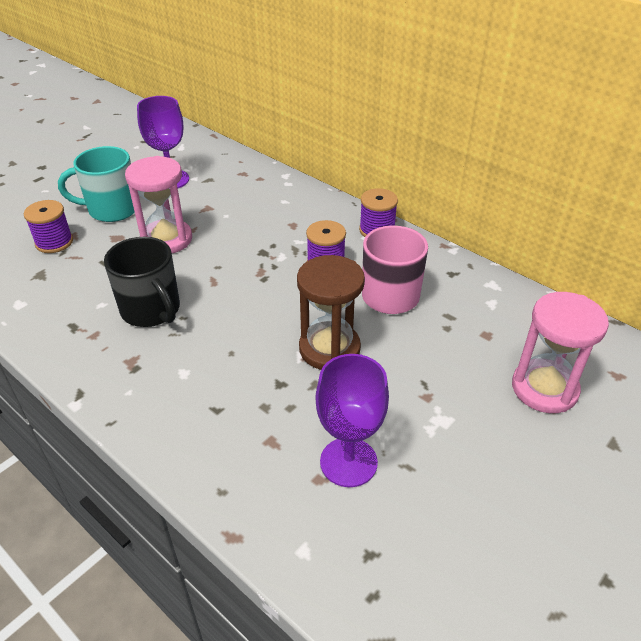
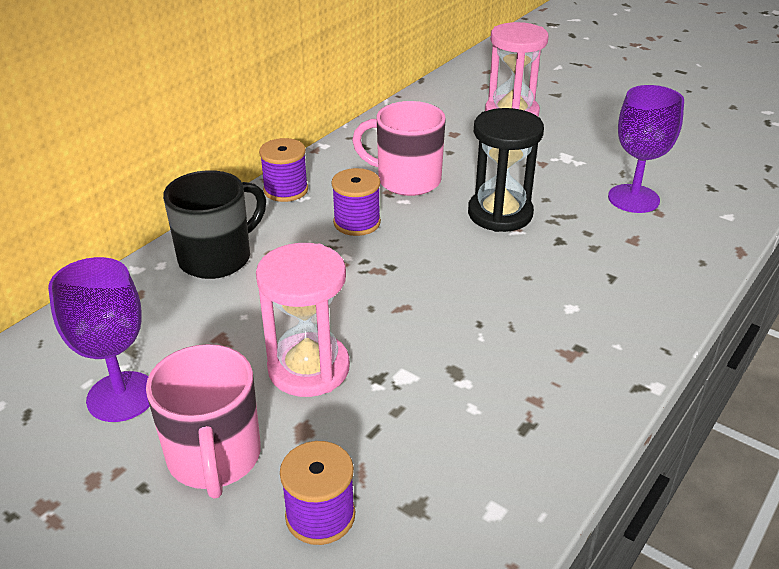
camera: 95 degrees left, 5 degrees down
turquoise mug [58,146,135,222] -> pink mug [146,344,261,499]
black mug [104,237,180,327] -> black mug moved to [163,170,266,279]
brown hourglass [297,255,365,370] -> black hourglass [468,108,544,232]

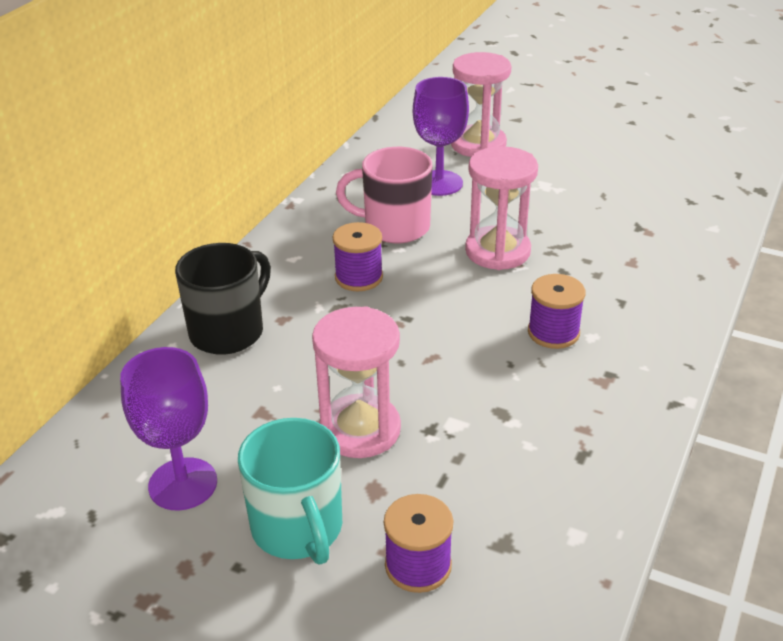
camera: 10 degrees left, 0 degrees up
pink mug [146,344,261,499] -> turquoise mug [238,418,342,565]
purple spool [259,138,308,202] -> purple spool moved to [528,274,585,349]
black hourglass [468,108,544,232] -> pink hourglass [465,146,538,270]
purple goblet [608,85,684,213] -> purple goblet moved to [413,77,469,196]

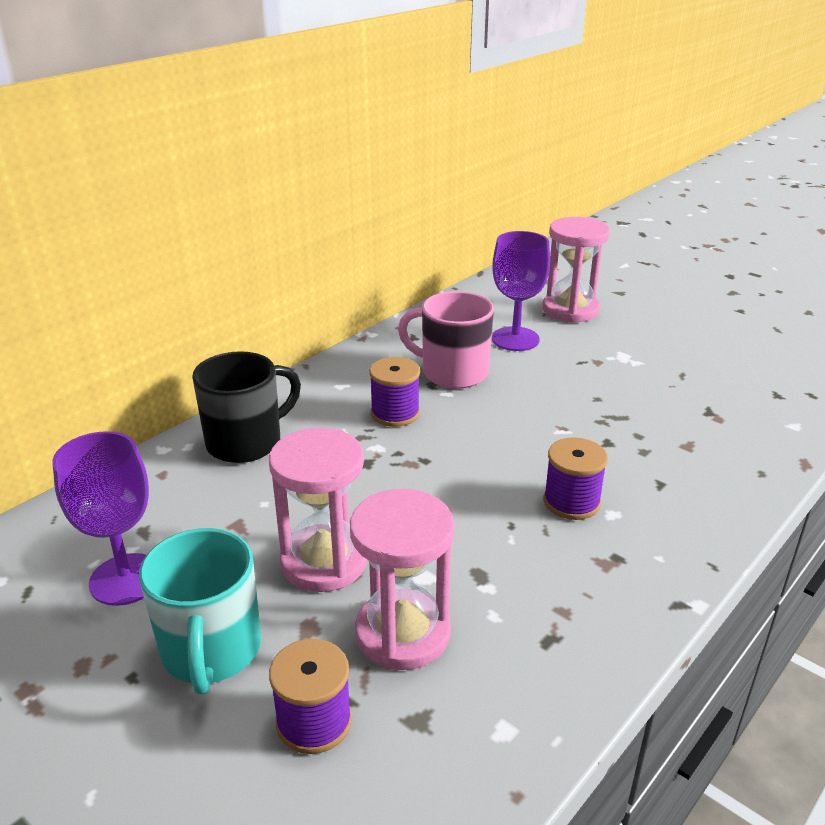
camera: 15 degrees right, 5 degrees down
pink hourglass [465,146,538,270] -> pink hourglass moved to [350,489,454,670]

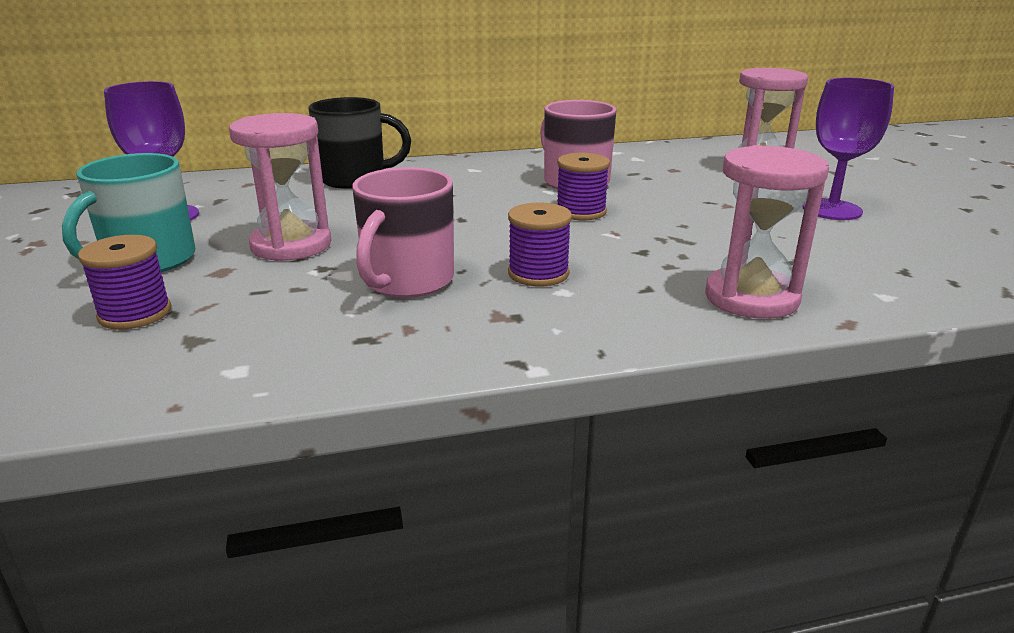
camera: 35 degrees right, 5 degrees down
pink hourglass [350,489,454,670] -> pink hourglass moved to [705,145,829,319]
purple spool [369,357,420,427] -> purple spool moved to [557,153,610,220]
purple goblet [492,231,550,351] -> purple goblet moved to [803,78,894,220]
none -> pink mug [352,167,454,298]

